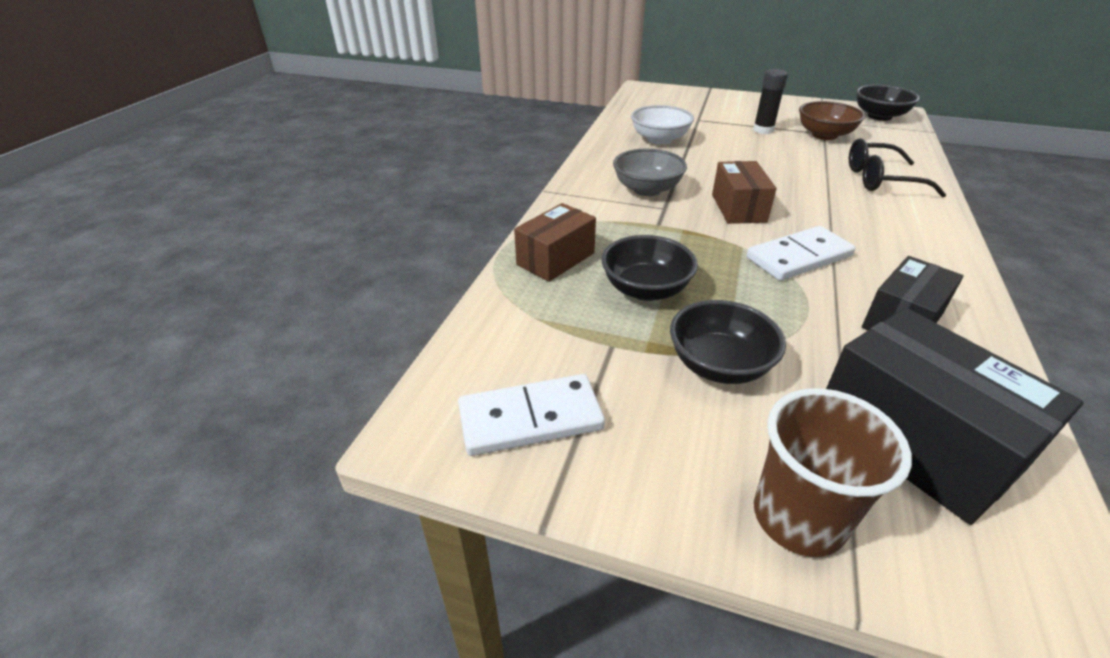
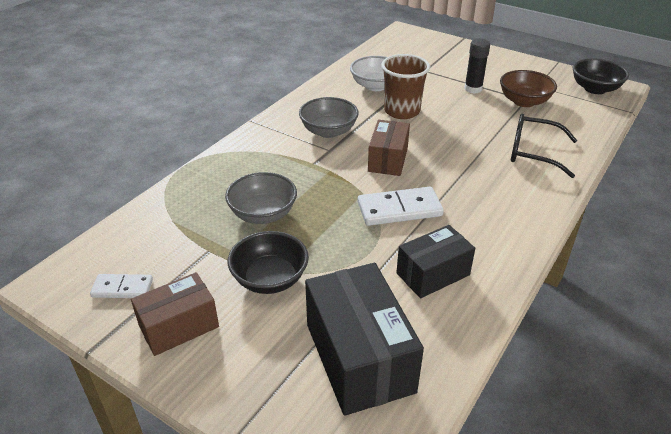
camera: 15 degrees right, 0 degrees up
white domino [458,374,605,456] -> white domino [90,274,153,298], size x0.61
brown box [514,203,596,282] -> brown box moved to [131,272,219,356]
black bowl [601,235,698,301] -> grey bowl [225,172,297,224]
brown cup [754,388,912,557] -> brown cup moved to [381,54,430,119]

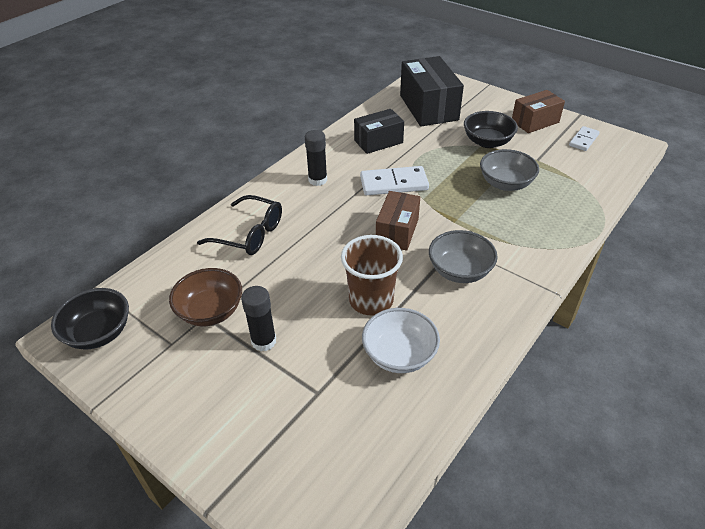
camera: 175 degrees left, 5 degrees up
white domino [90,274,153,298] -> white domino turned 60 degrees counterclockwise [569,126,600,151]
none -> black glue stick [305,130,327,186]

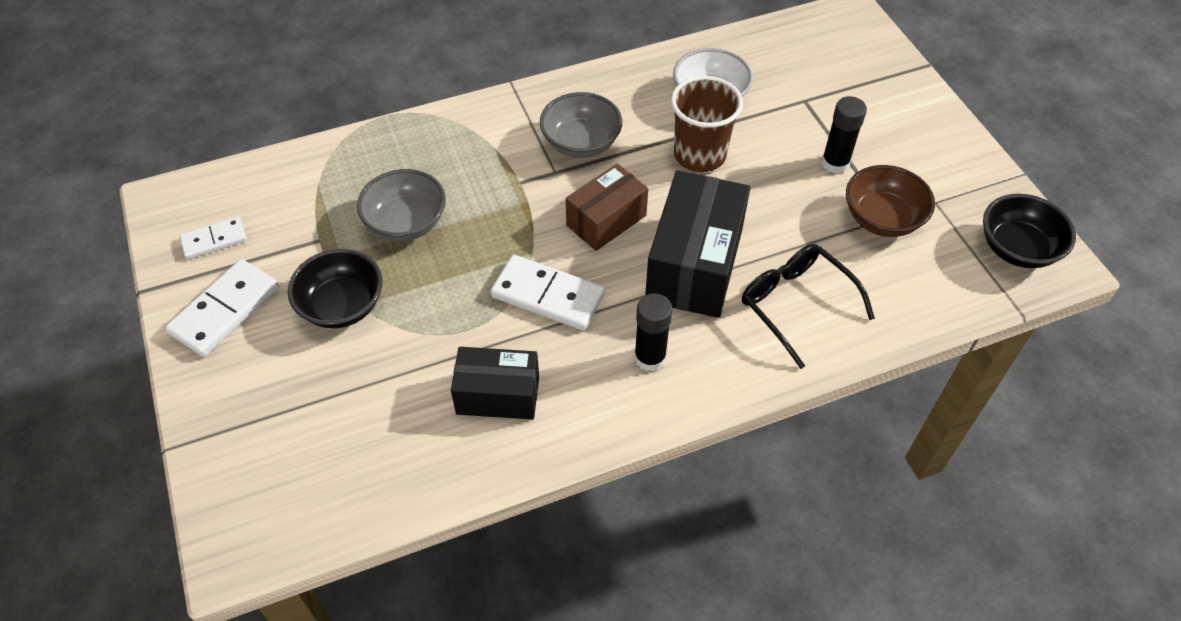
camera: 150 degrees left, 10 degrees up
black box [400,56,464,126] -> black box moved to [645,171,750,318]
brown box [512,90,565,133] -> white domino [165,259,279,357]

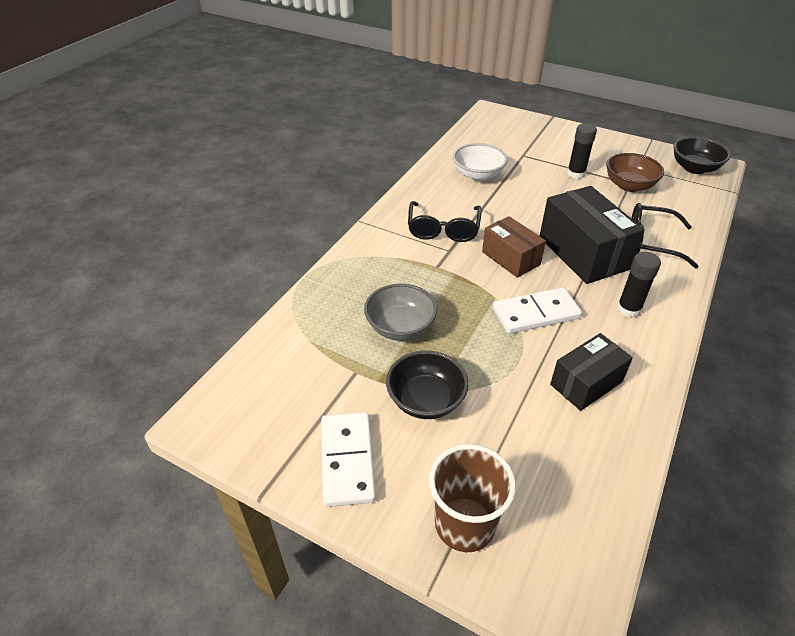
camera: 40 degrees left, 10 degrees down
white domino [179,217,247,259] -> none
grey bowl [540,92,622,158] -> black glasses [408,201,482,242]
brown box [566,163,648,251] -> brown box turned 45 degrees counterclockwise [482,216,546,278]
brown cup [671,76,743,172] -> brown cup moved to [429,444,516,552]

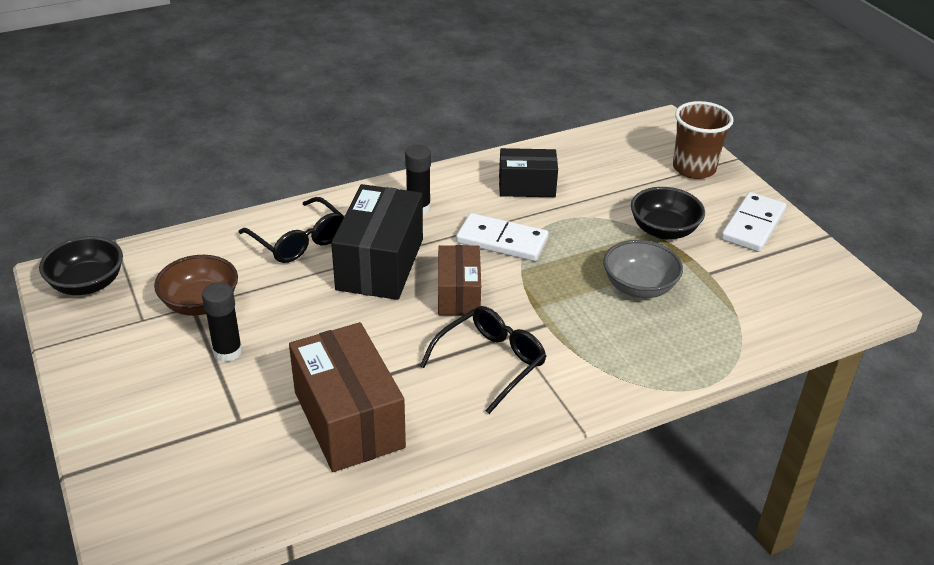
camera: 145 degrees left, 5 degrees down
white bowl [453,143,508,181] -> brown box [289,322,406,472]

